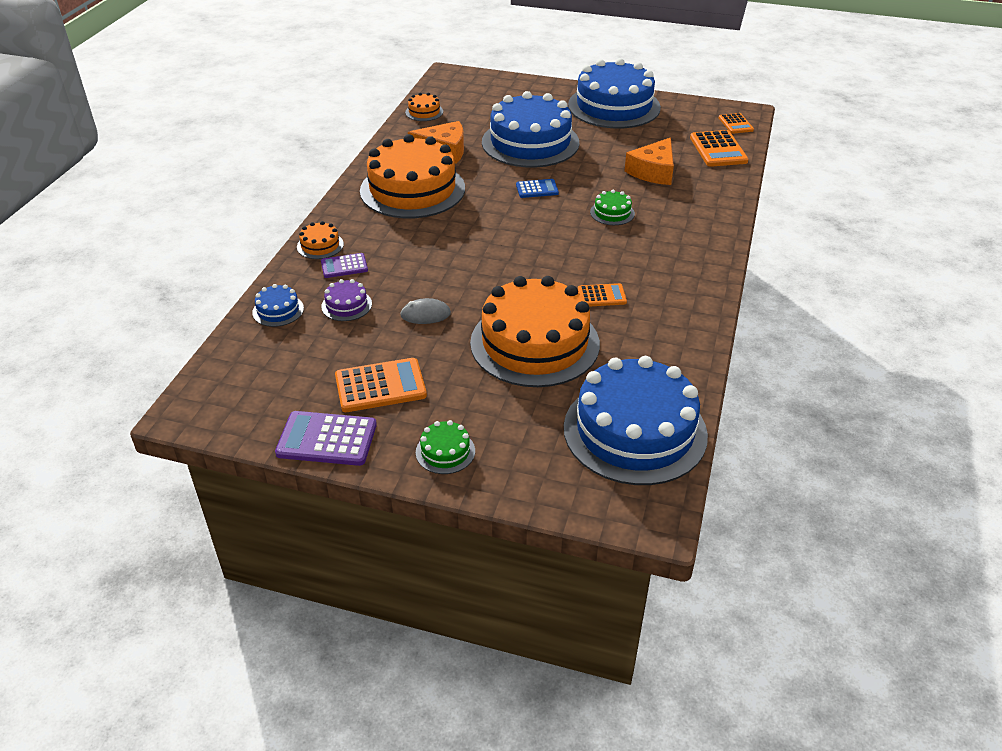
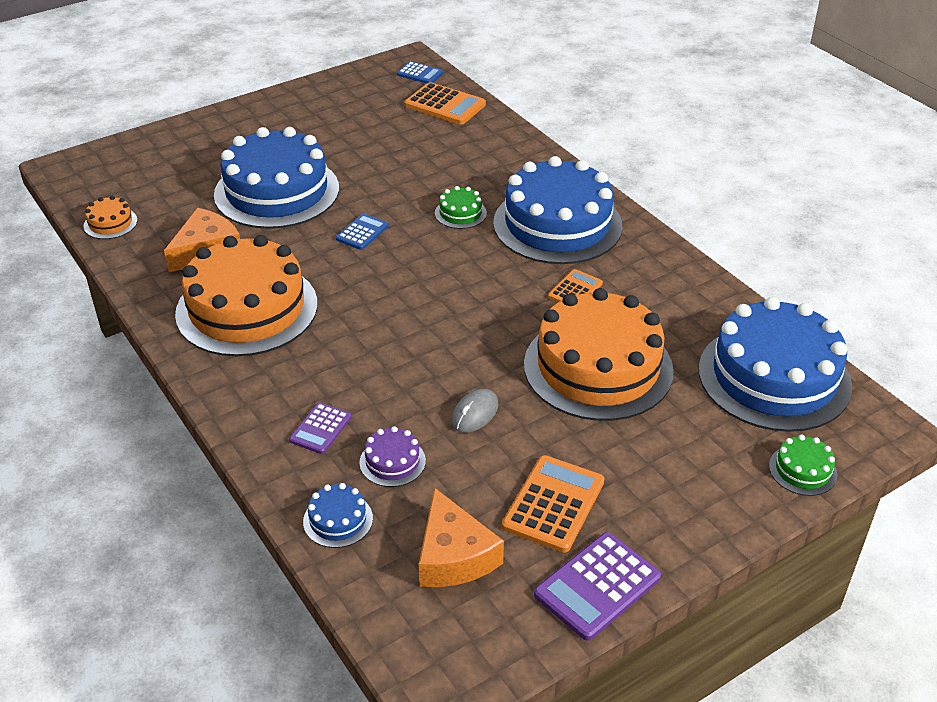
camera: 50 degrees left, 0 degrees up
orange cake [297,221,344,259] -> none
green cake [416,420,475,474] -> green cake moved to [769,434,837,496]
blue cake [568,58,661,129] -> blue cake moved to [493,156,622,264]
orange cheese [625,138,674,185] -> orange cheese moved to [419,487,504,587]
orange calculator [719,113,754,134] -> blue calculator [397,61,444,84]

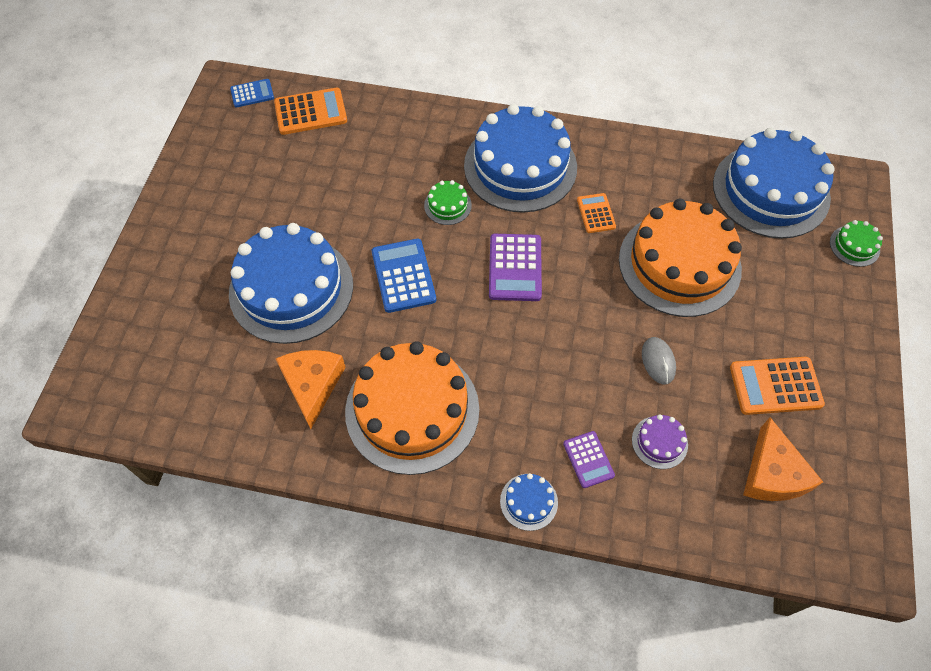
camera: 45 degrees left, 20 degrees up
orange cake [84,196,138,239] -> none
blue cake [303,483,373,548] -> blue cake moved to [500,473,558,531]
blue calculator [336,213,389,250] -> blue calculator [372,239,436,313], size x1.66
orange cheese [419,487,504,587] -> orange cheese turned 60 degrees clockwise [743,417,823,501]
orange calculator [502,455,605,553] -> orange calculator turned 75 degrees counterclockwise [730,357,825,415]
purple calculator [534,532,661,641] -> purple calculator moved to [489,234,542,301]

